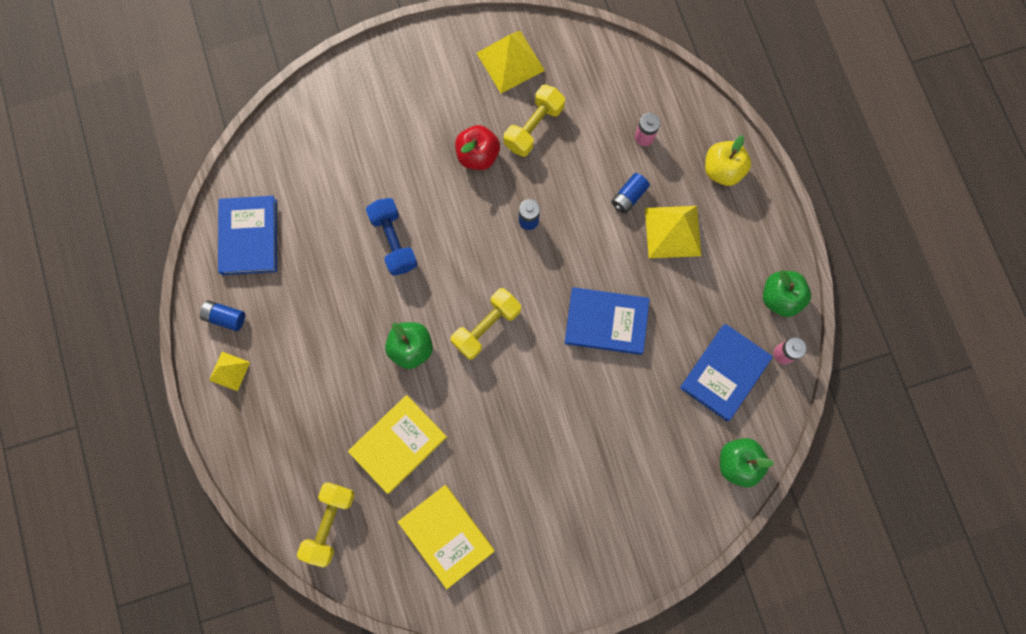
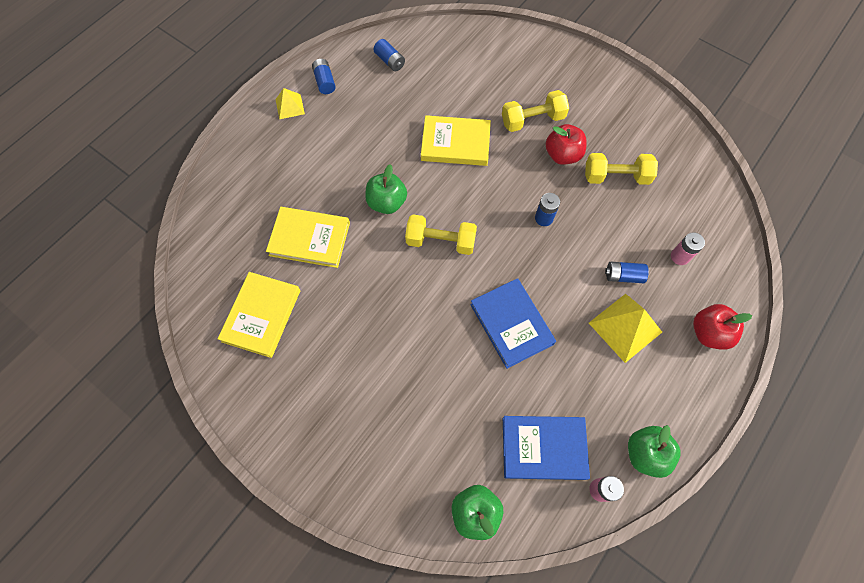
camera: 55 degrees right, 10 degrees down
blue book [218,196,277,275] -> blue battery [373,39,405,71]
yellow dumbbell [297,482,355,567] -> yellow dumbbell moved to [502,90,569,132]
blue dumbbell [366,198,418,276] -> yellow book [421,115,491,166]
yellow pyramid [477,31,545,93] -> none
yellow apple [705,135,751,186] -> red apple [693,304,752,350]

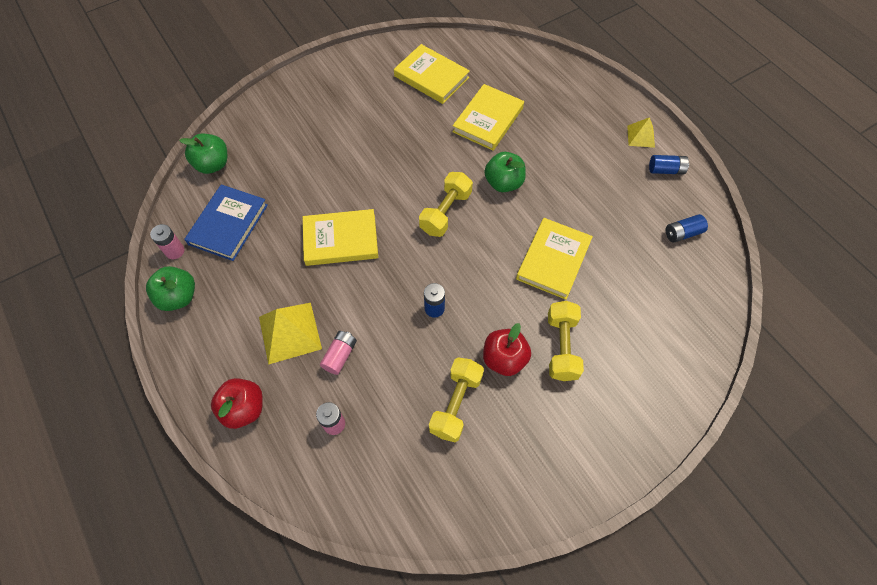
camera: 110 degrees right, 5 degrees down
blue book [470,278,556,369] -> yellow book [303,209,378,266]
blue battery [605,262,649,283] -> pink battery [320,331,357,375]

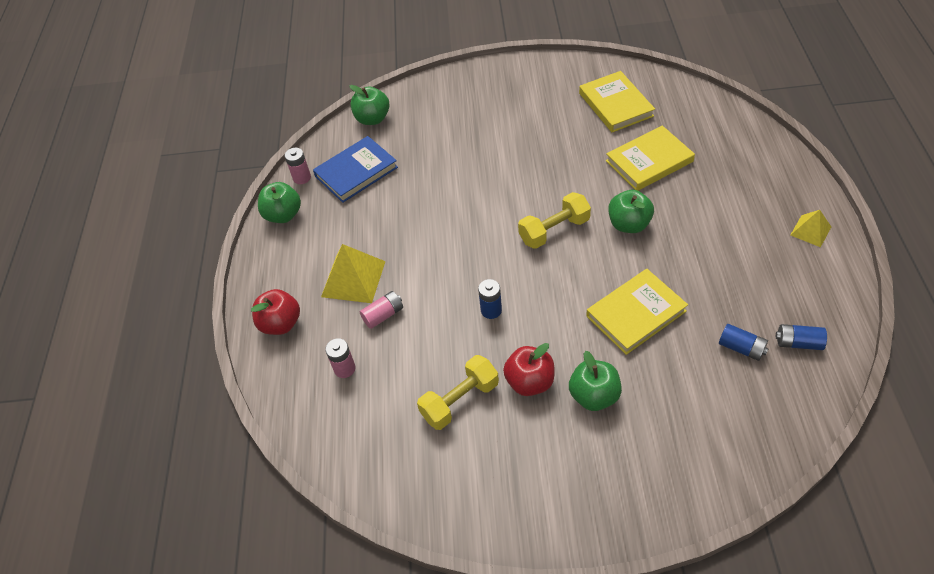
camera: 35 degrees right, 10 degrees down
yellow book [303,209,378,266] -> none
yellow dumbbell [548,301,584,381] -> green apple [569,351,622,411]
blue battery [649,155,689,175] -> blue battery moved to [719,324,768,361]

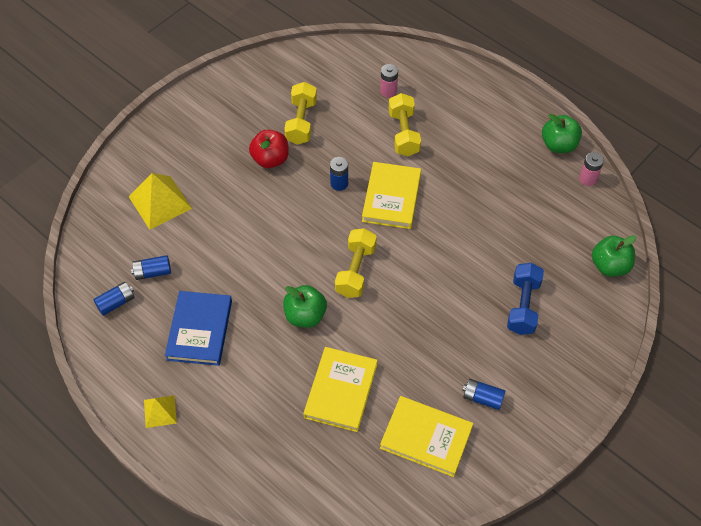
camera: 130 degrees right, 5 degrees up
red apple [251,289,300,335] -> none
blue book [313,136,398,203] -> blue book moved to [165,291,232,366]
yellow pyramid [321,244,386,303] -> yellow pyramid moved to [129,173,192,230]
pink battery [360,291,403,329] -> yellow dumbbell [389,93,421,156]
green apple [569,351,622,411] -> none
yellow book [586,269,688,355] -> yellow book moved to [362,162,421,229]
none -> blue battery [462,379,505,410]
none -> blue dumbbell [507,263,544,335]

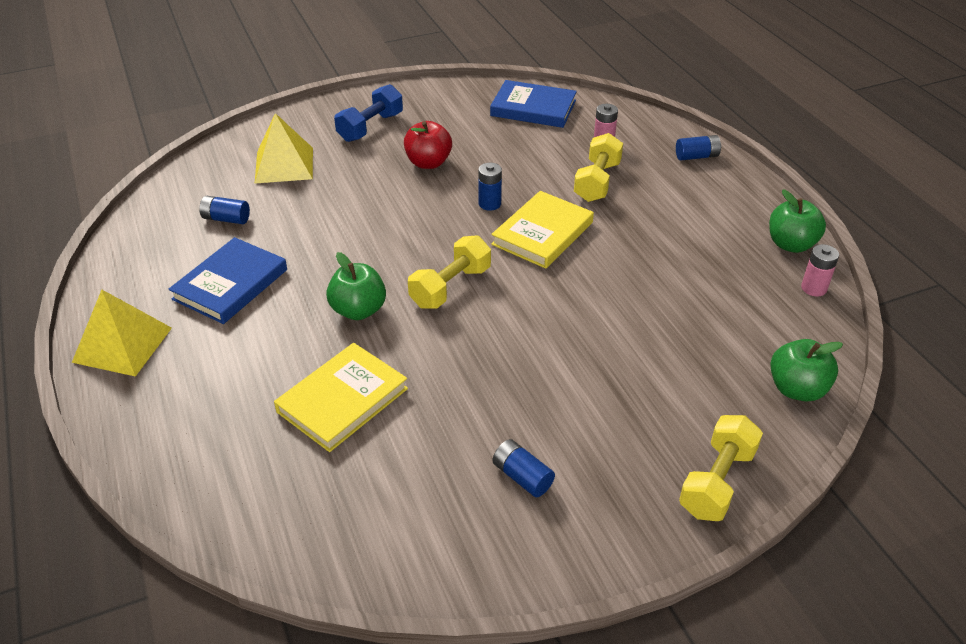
camera: 25 degrees right, 15 degrees down
blue battery [93,282,135,316] -> blue battery moved to [676,135,721,160]
yellow pyramid [144,395,177,428] -> yellow pyramid [72,290,172,377], size x1.74
yellow dumbbell [284,82,317,145] -> yellow dumbbell moved to [679,415,763,521]
yellow book [380,396,473,477] -> none
blue dumbbell [507,263,544,335] -> blue dumbbell moved to [334,84,403,142]
none -> blue book [490,80,577,128]

